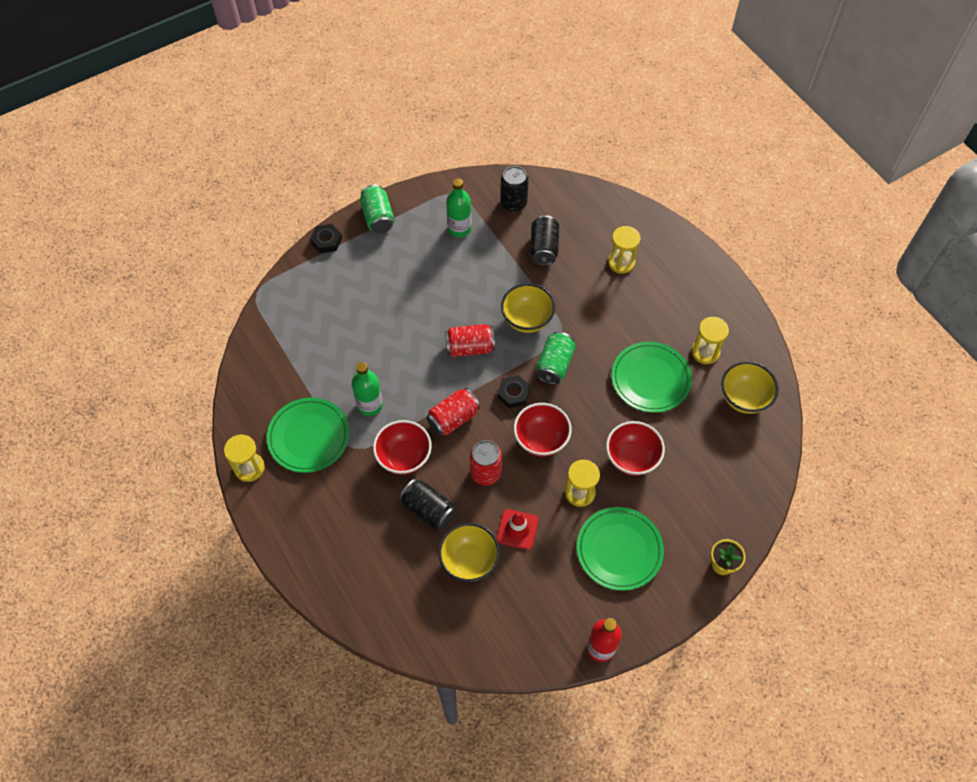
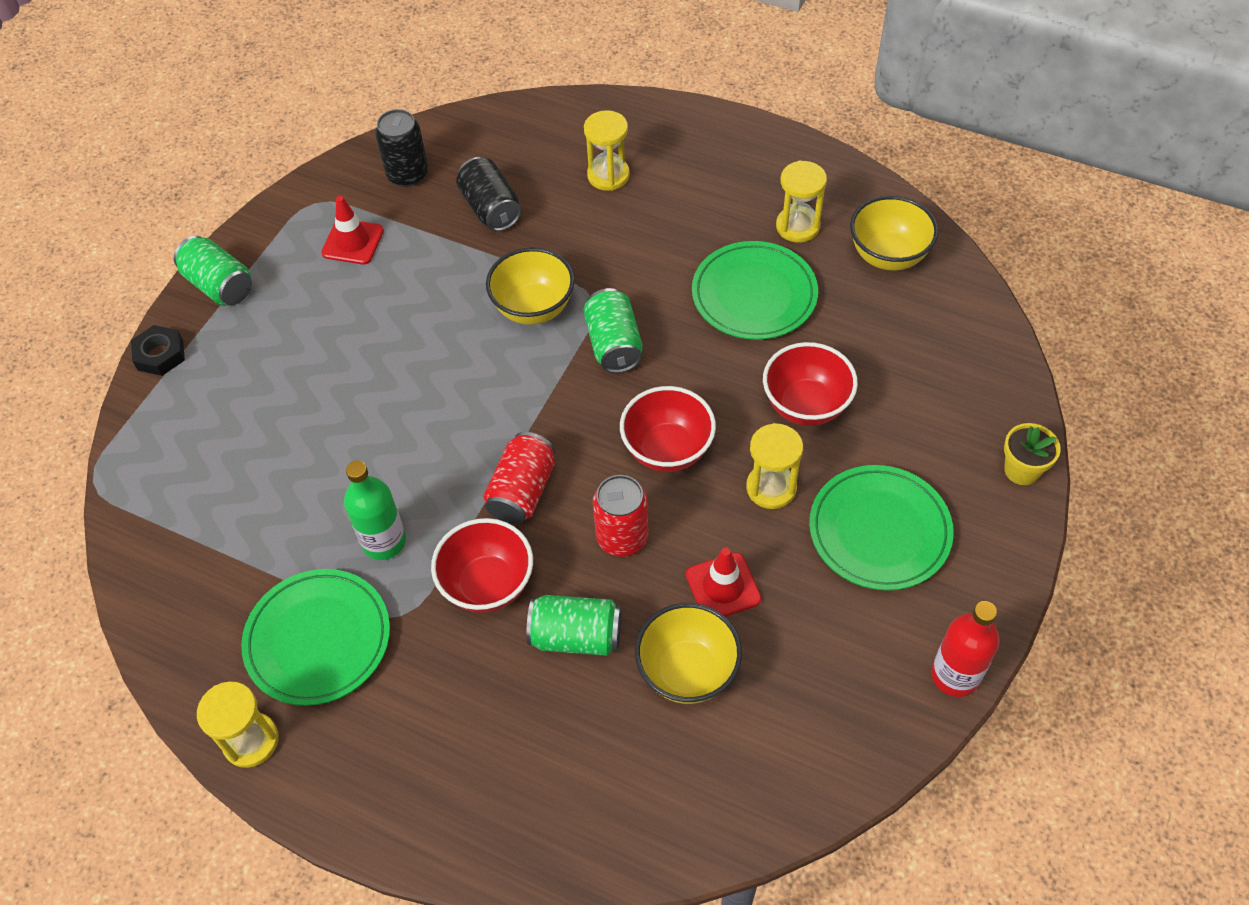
camera: 30 degrees left, 5 degrees down
black can [399,479,456,530] -> green can [526,595,621,656]
red can [445,324,495,357] -> none
green bottle [446,178,471,237] -> red traffic cone [321,196,384,264]
black nut [497,375,531,409] -> none

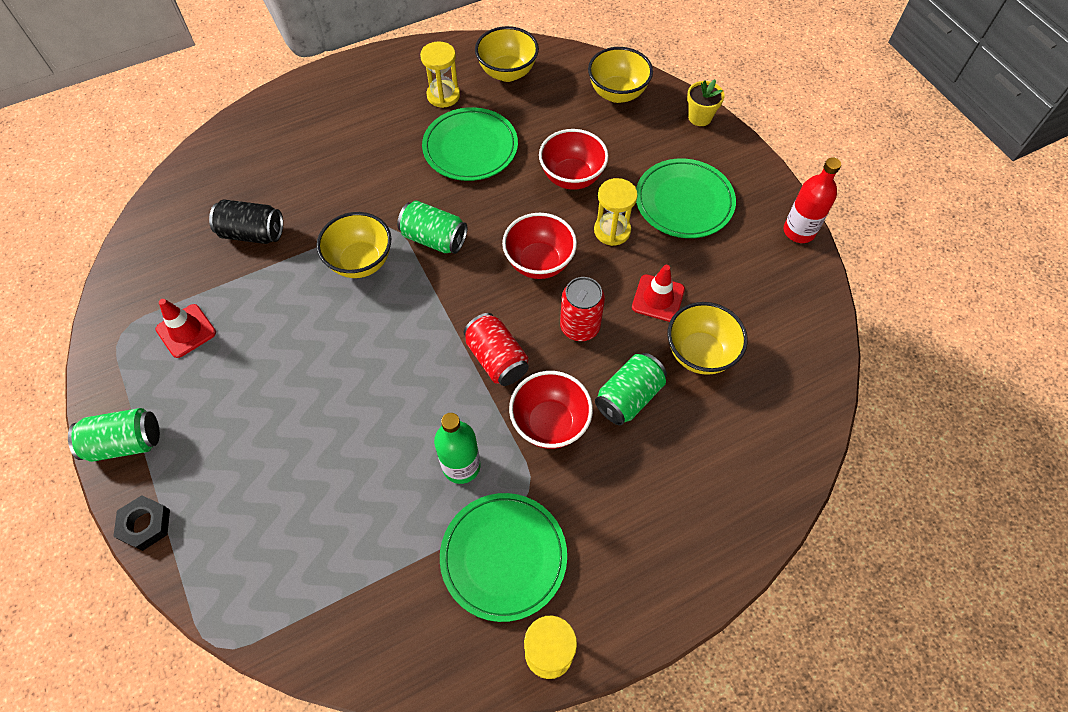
camera: 55 degrees left, 5 degrees up
black can [375,109,428,187] -> none
yellow hourglass [584,110,630,191] -> none
none -> yellow bowl [588,47,653,103]

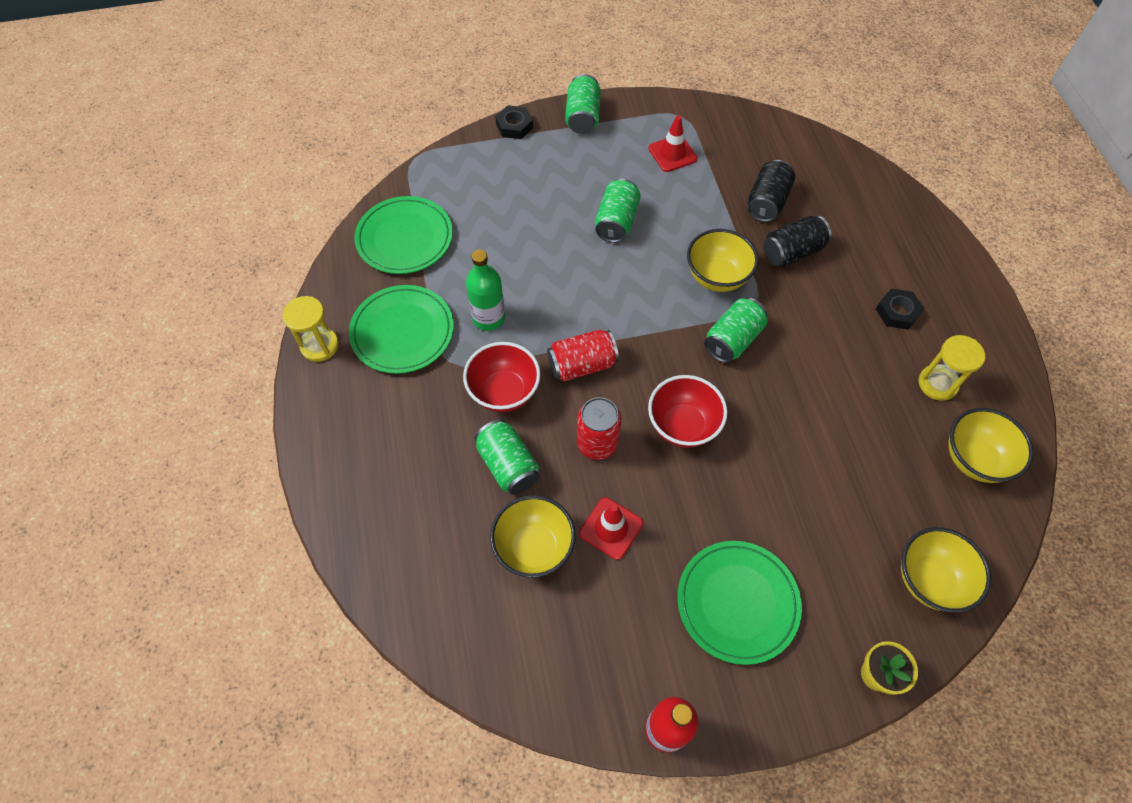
camera: 105 degrees right, 0 degrees up
green plate [422,107,518,181] -> green plate moved to [354,196,453,274]
red bowl [539,129,609,190] -> none
yellow hourglass [594,178,638,246] -> none
none -> green can [595,179,641,243]
none -> black can [763,215,832,267]
none -> black nut [876,288,924,330]

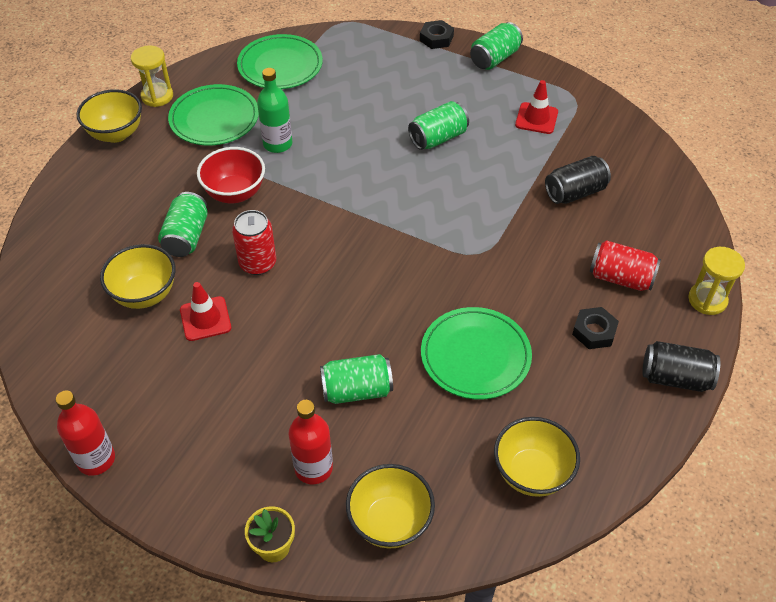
camera: 40 degrees right, 10 degrees down
red can [547,330,619,381] -> red can moved to [590,240,661,291]
red bowl [648,375,727,448] -> none
green plate [677,541,802,665] -> green plate moved to [421,307,532,399]
yellow bowl [687,229,758,292] -> yellow bowl moved to [77,89,142,143]
green can [704,298,768,363] -> green can moved to [320,354,393,404]
black can [763,215,832,267] -> black can moved to [642,341,720,392]
yellow hourglass [918,335,985,401] -> yellow hourglass moved to [688,247,745,315]
none -> red bottle [289,400,333,484]

